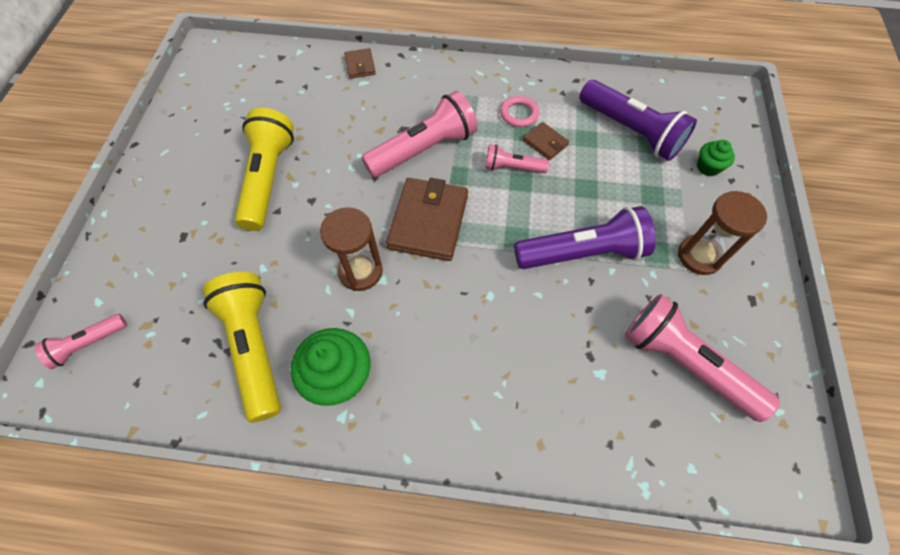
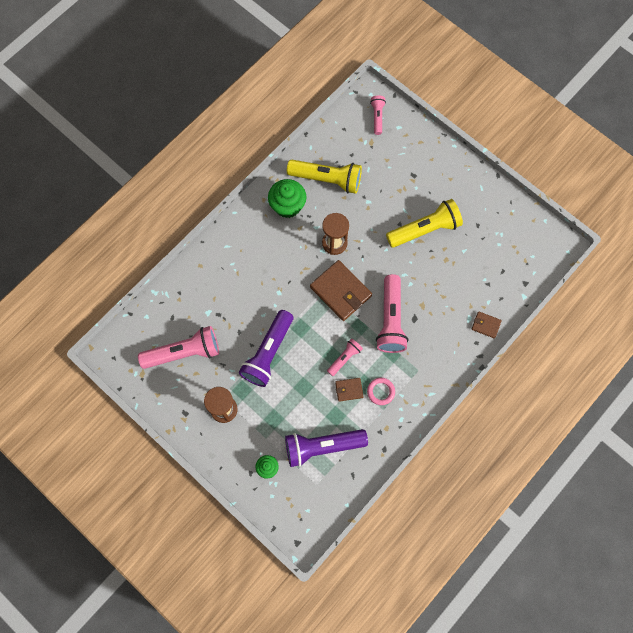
camera: 125 degrees right, 10 degrees up
yellow flashlight [235,108,294,231] -> yellow flashlight turned 60 degrees counterclockwise [386,199,463,248]

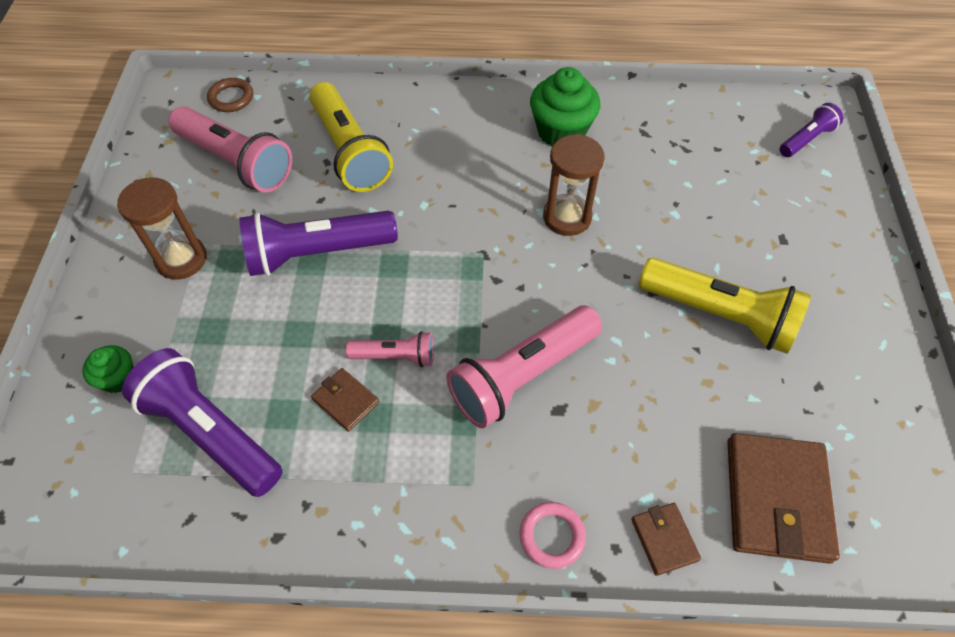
camera: 50 degrees right, 15 degrees down
yellow flashlight [287,160,362,194] -> yellow flashlight moved to [309,82,393,192]
brown wallet [310,260,372,321] -> brown wallet moved to [727,433,840,564]
pink ring [367,378,395,405] -> pink ring moved to [520,502,586,569]
pink flashlight [370,95,386,135] -> purple flashlight [780,103,843,157]
none -> brown ring [207,78,253,112]

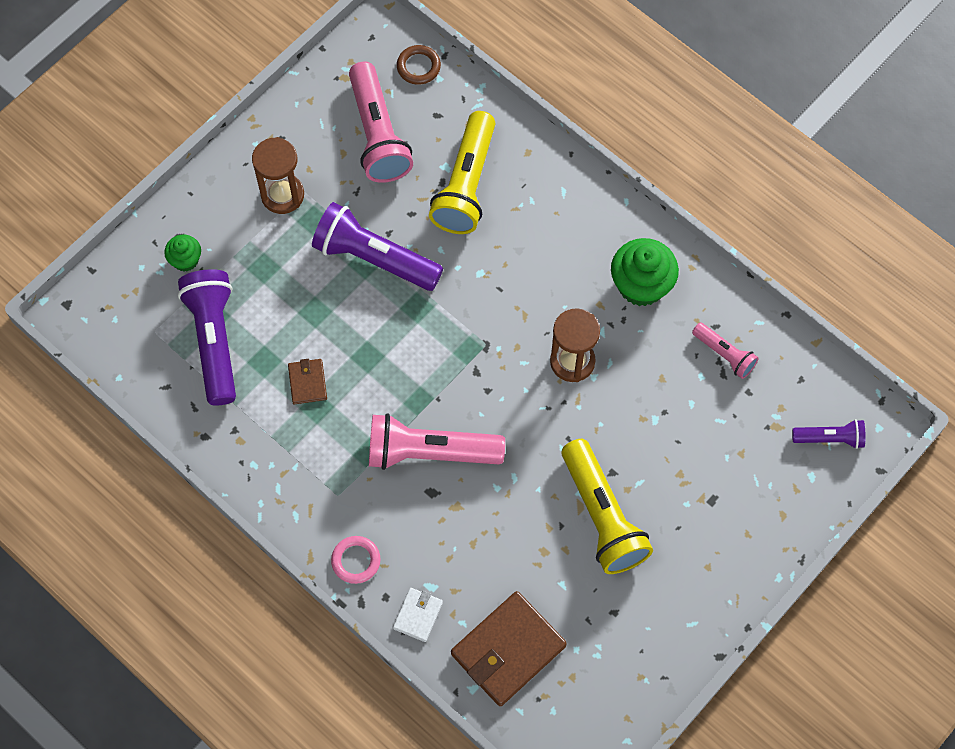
camera: 40 degrees right, 10 degrees up
pink flashlight [346,331,434,367] -> pink flashlight moved to [692,322,759,379]
brown wallet [631,503,701,576] -> white wallet [393,588,443,642]

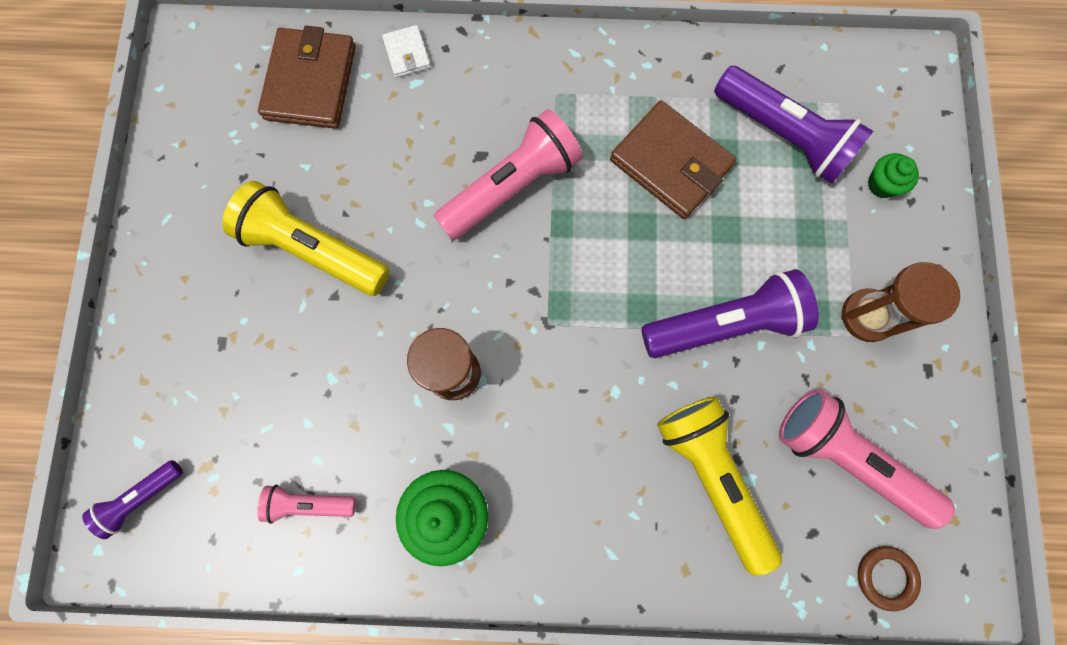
camera: 140 degrees right, 10 degrees up
brown wallet [288,359,327,404] -> brown wallet [610,100,736,219], size x2.03
pink ring [331,536,381,584] -> none

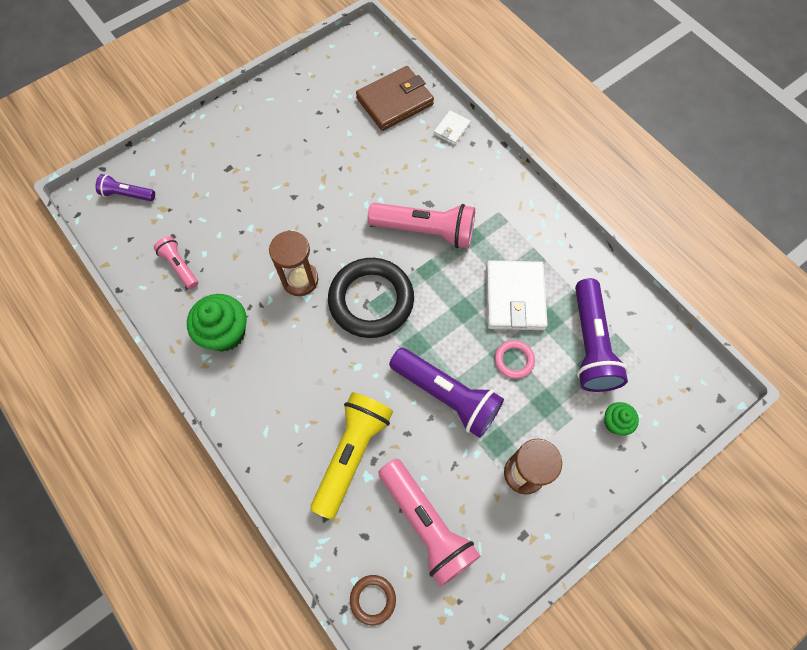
camera: 50 degrees right, 10 degrees down
yellow flashlight [222,181,390,296] -> none
brown wallet [610,100,736,219] -> white wallet [486,261,548,330]
pink flashlight [779,389,955,529] -> pink flashlight turned 150 degrees clockwise [378,459,480,587]
none -> black ring [328,258,414,338]
none -> pink ring [495,340,535,379]

